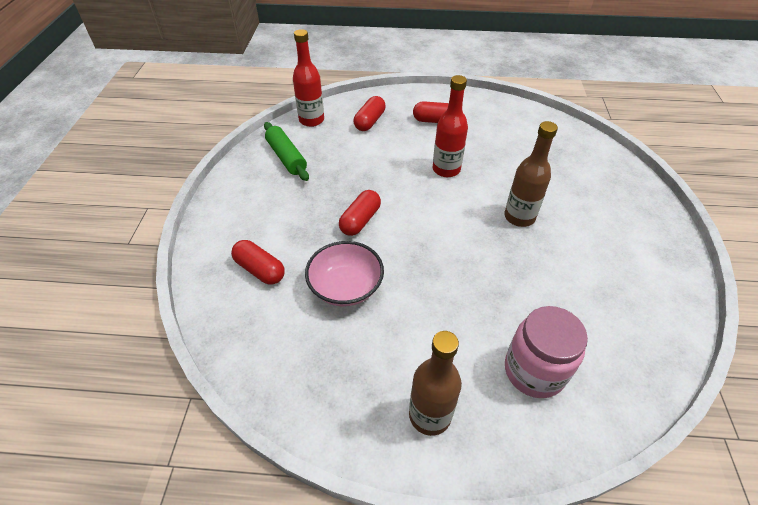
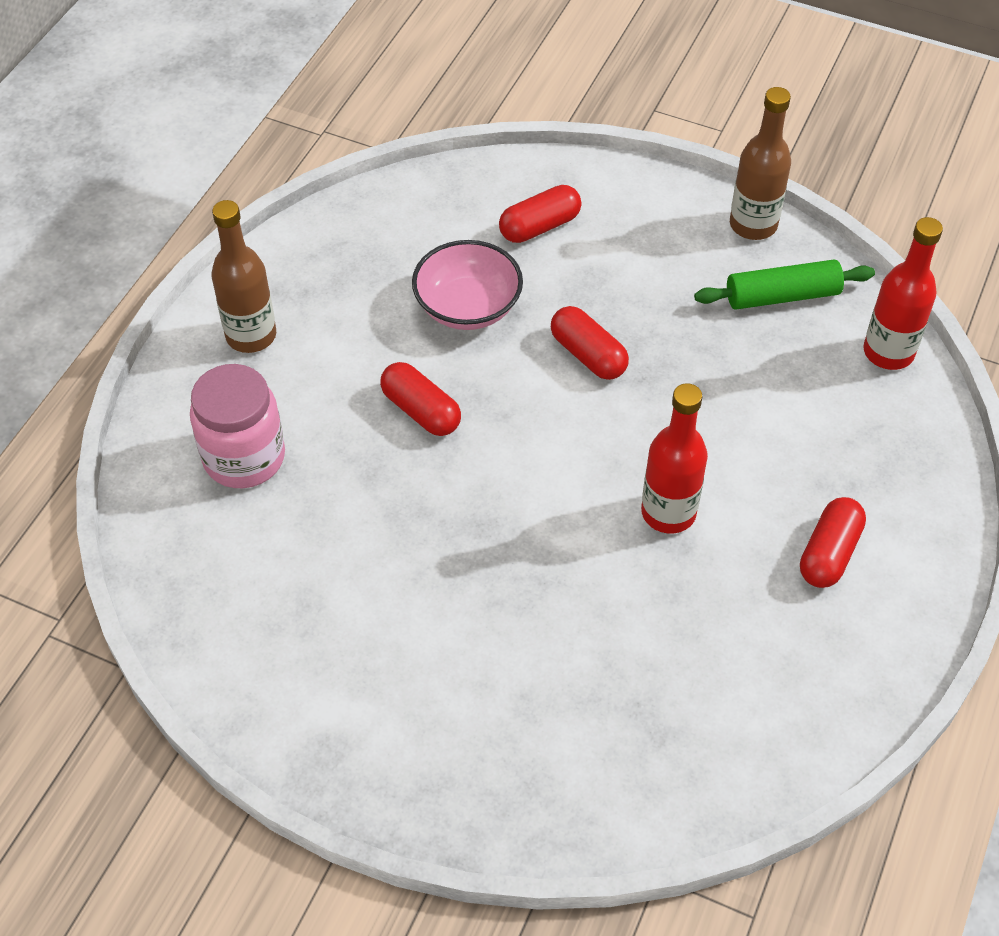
camera: 110 degrees right, 5 degrees up
red capsule [354,96,386,131] -> red capsule moved to [380,362,461,436]
brown bottle [504,121,558,227] -> brown bottle moved to [730,87,791,240]

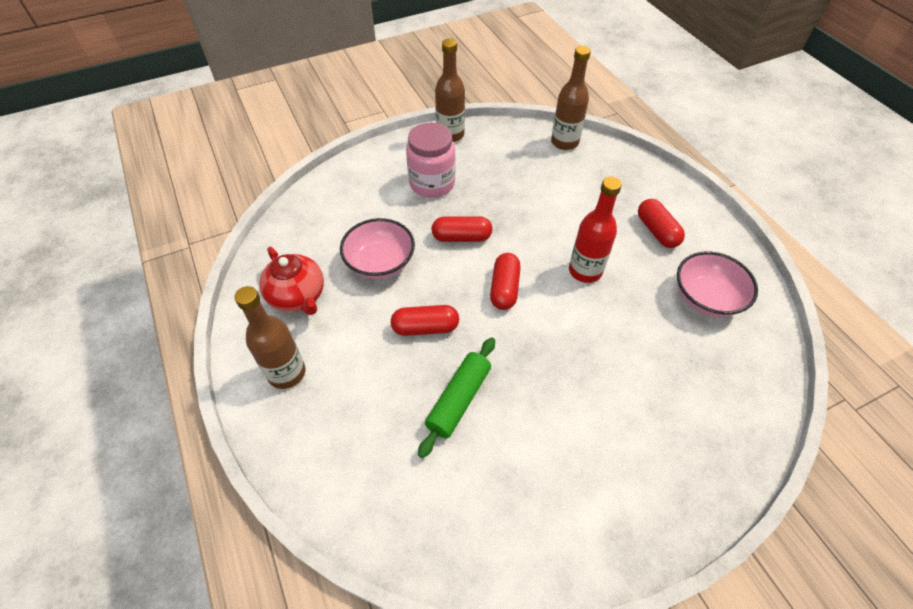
camera: 50 degrees left, 0 degrees up
pink jar [190,364,285,488] -> pink jar moved to [406,123,456,198]
red capsule [499,185,582,243] -> red capsule moved to [490,253,521,310]
green rolling pin [694,259,875,310] -> green rolling pin moved to [418,337,495,458]
red bottle [863,217,943,370] -> brown bottle [551,46,591,150]
none -> red teapot [259,247,324,315]
none -> pink bowl [677,251,758,317]

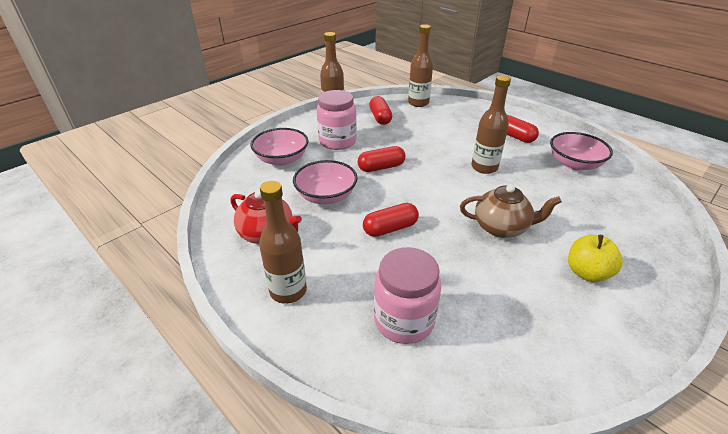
camera: 20 degrees left, 15 degrees down
green rolling pin [418,337,495,458] -> none
red capsule [490,253,521,310] -> red capsule moved to [369,96,392,125]
red bottle [569,176,622,283] -> brown bottle [471,75,511,174]
none -> pink bowl [250,128,308,166]
none -> pink jar [374,247,441,344]
none -> brown teapot [460,184,562,238]
none -> yellow apple [568,235,623,282]

